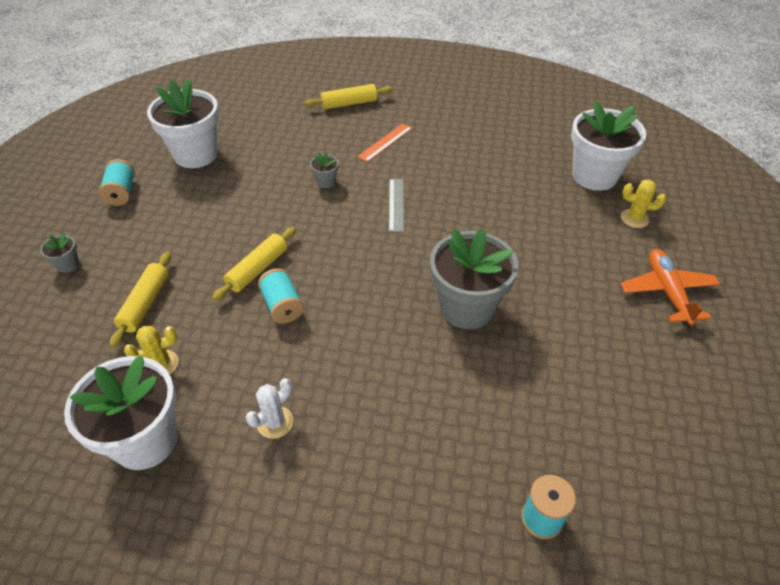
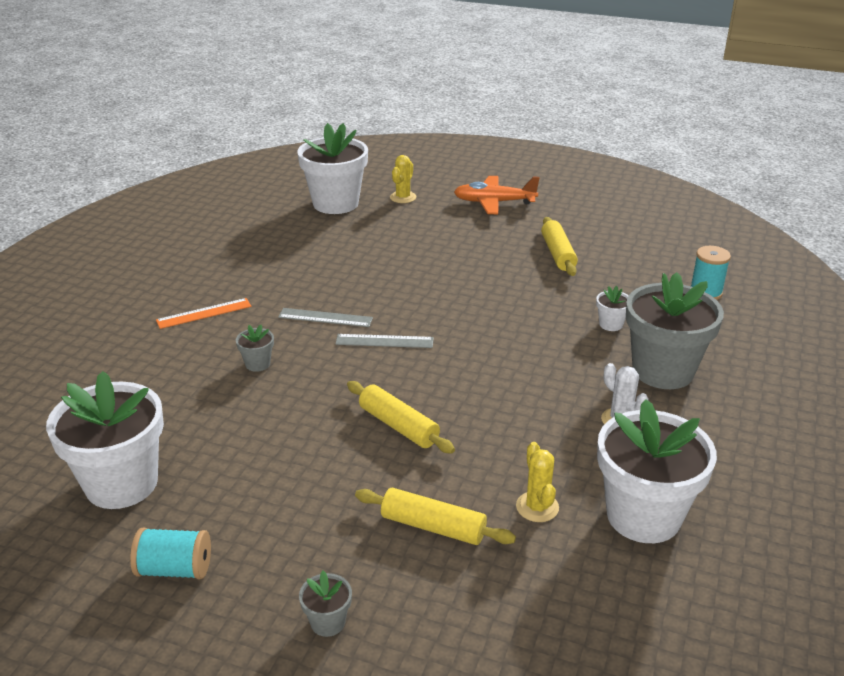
camera: 80 degrees left, 15 degrees down
turquoise spool [258,268,304,324] -> none
yellow rolling pin [304,84,393,110] -> yellow rolling pin moved to [541,217,578,276]
orange ruler [357,123,412,162] -> orange ruler turned 75 degrees counterclockwise [156,298,251,329]
grey flower pot [430,228,518,329] -> grey flower pot moved to [626,272,724,389]
none -> grey ruler [335,334,434,348]
none -> white flower pot [596,286,629,331]

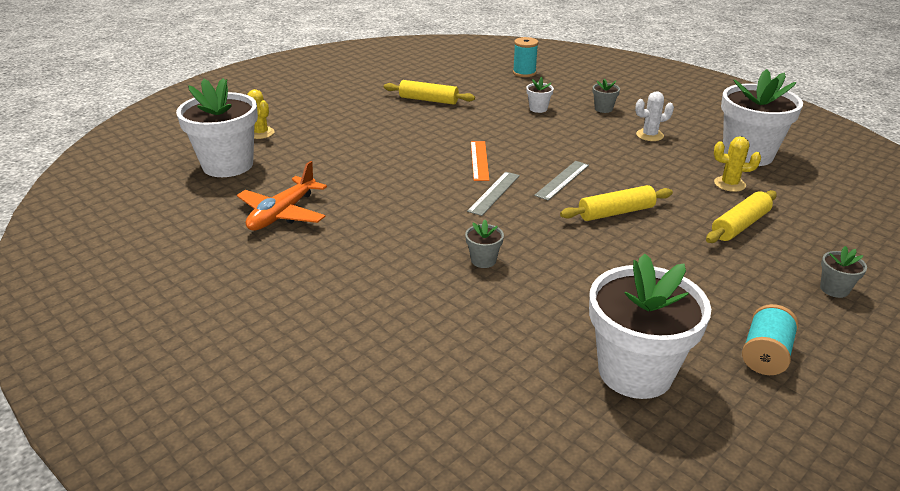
camera: 65 degrees left, 0 degrees up
orange ruler [156,298,251,329] -> orange ruler moved to [471,141,490,181]
grey ruler [278,308,373,327] -> grey ruler moved to [534,161,589,201]
orange plane [454,176,540,214] -> orange plane moved to [237,161,327,231]
grey flower pot [626,272,724,389] -> grey flower pot [592,79,620,113], size x0.42

